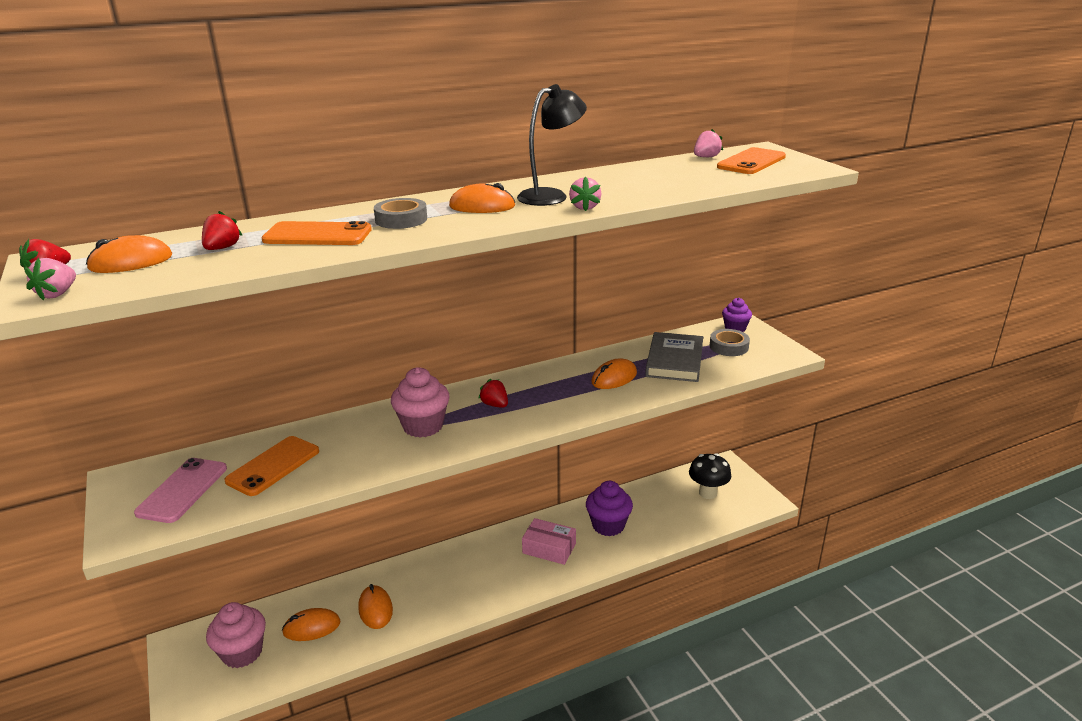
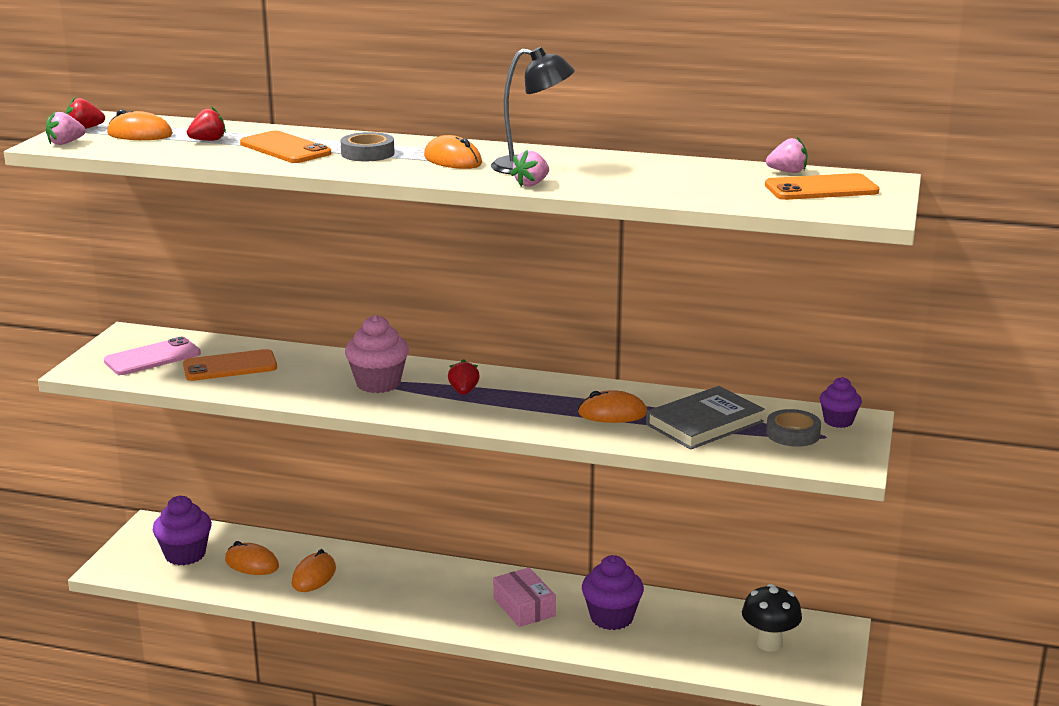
camera: 40 degrees right, 5 degrees down
pink cupcake [206,602,266,668] -> purple cupcake [153,496,212,565]

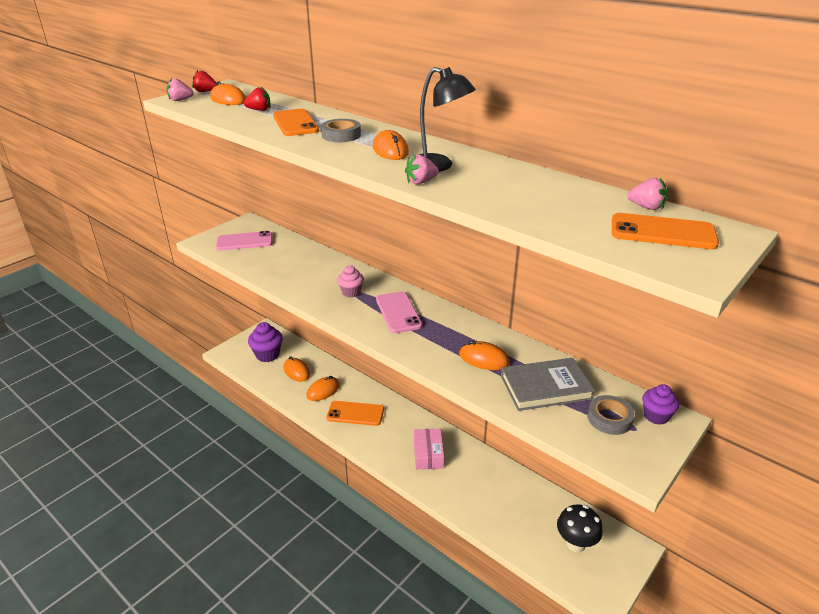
camera: 25 degrees right, 10 degrees up
orange phone [183,349,277,381] -> orange phone moved to [327,401,384,426]
pink cupcake [345,315,409,393] -> pink cupcake [337,265,364,297], size x0.62
red strawberry [448,359,480,395] -> pink phone [376,291,422,333]
purple cupcake [582,555,644,630] -> none

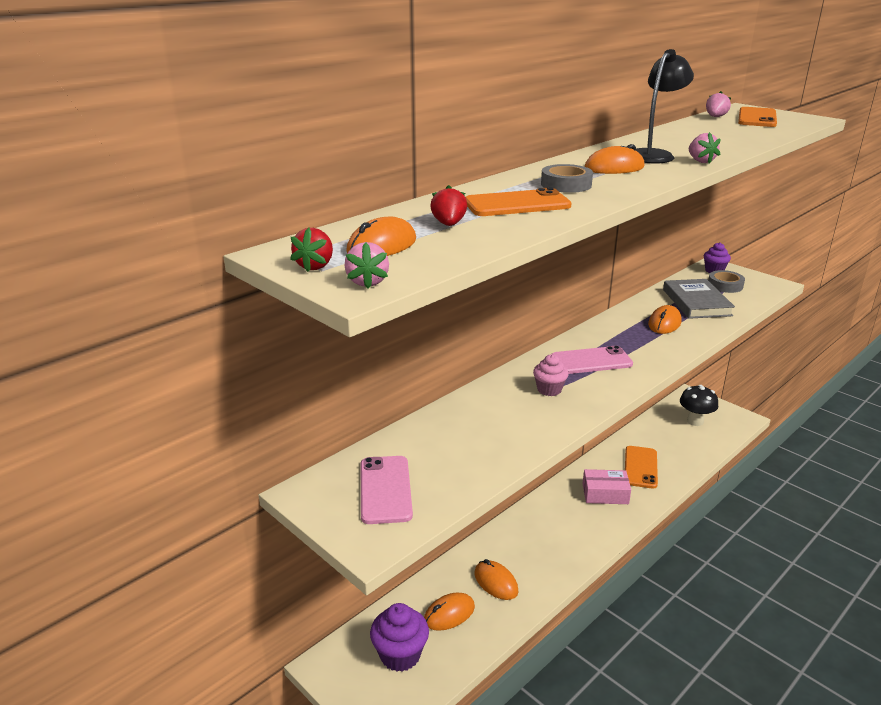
camera: 85 degrees left, 5 degrees down
orange phone [327,401,384,426] -> orange phone moved to [625,446,658,489]

